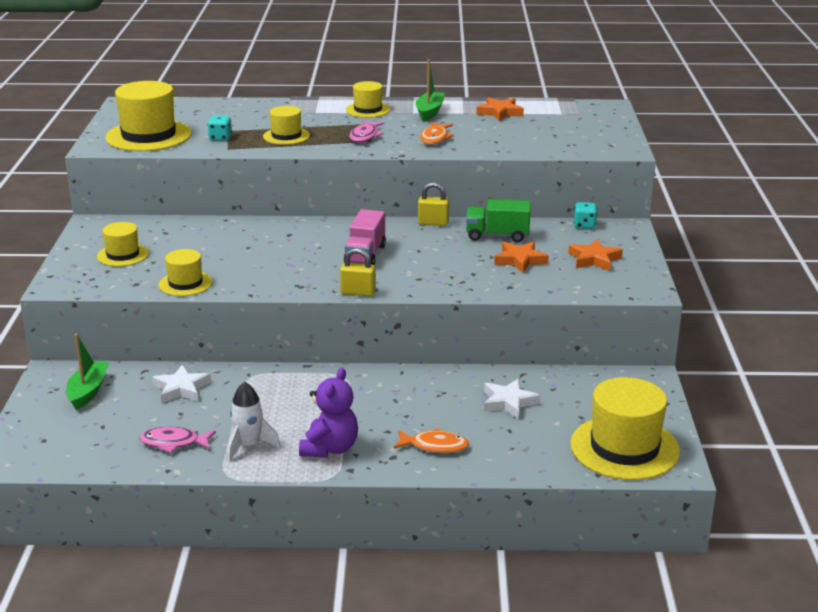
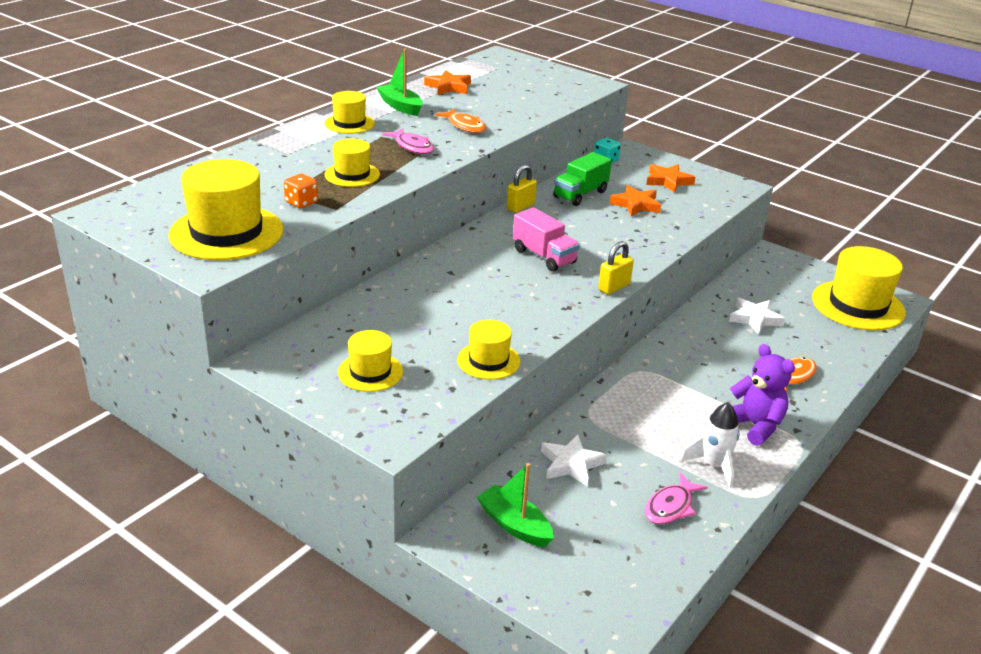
camera: 55 degrees left, 5 degrees up
turquoise dice [208,116,232,141] -> orange dice [284,174,318,208]

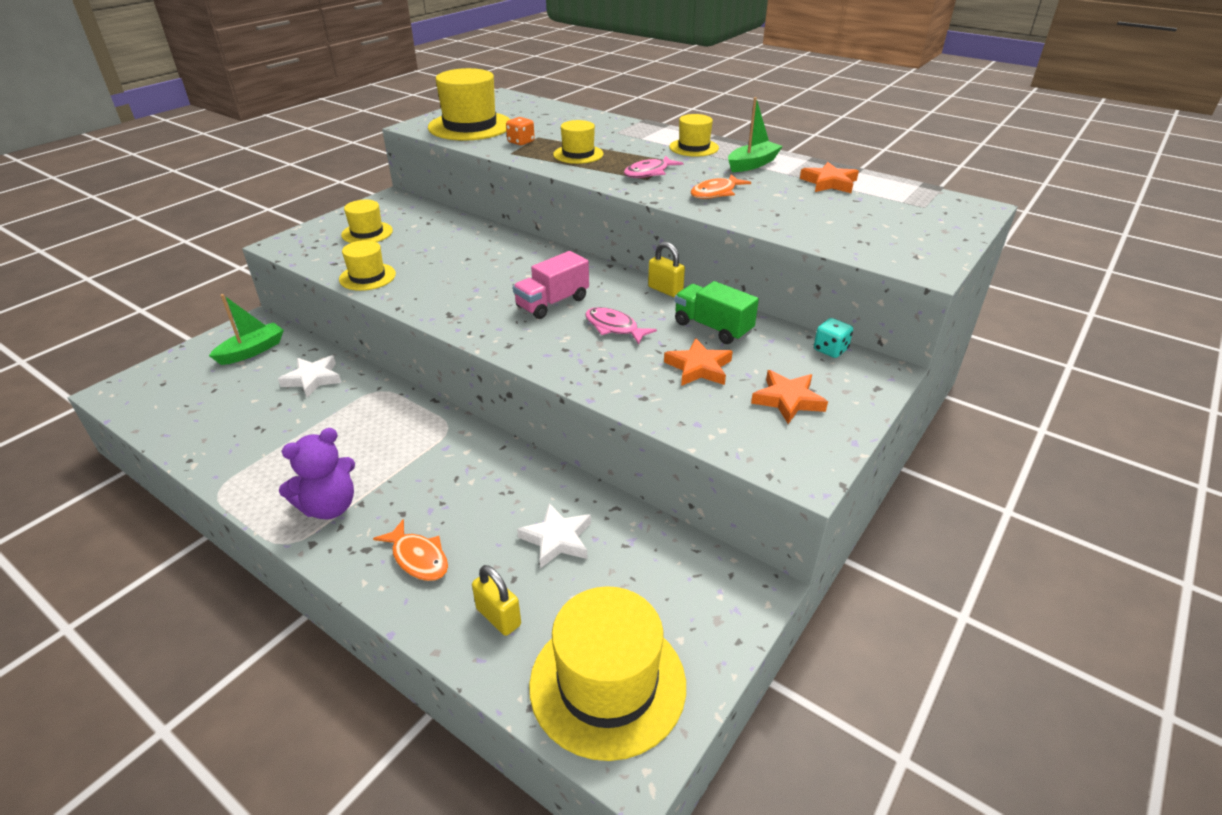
camera: 90 degrees right, 5 degrees up
yellow padlock [598,241,634,295] -> yellow padlock moved to [472,565,521,636]
pink fish [645,473,708,524] -> pink fish moved to [585,307,657,345]
white rocket [681,402,740,488] -> none

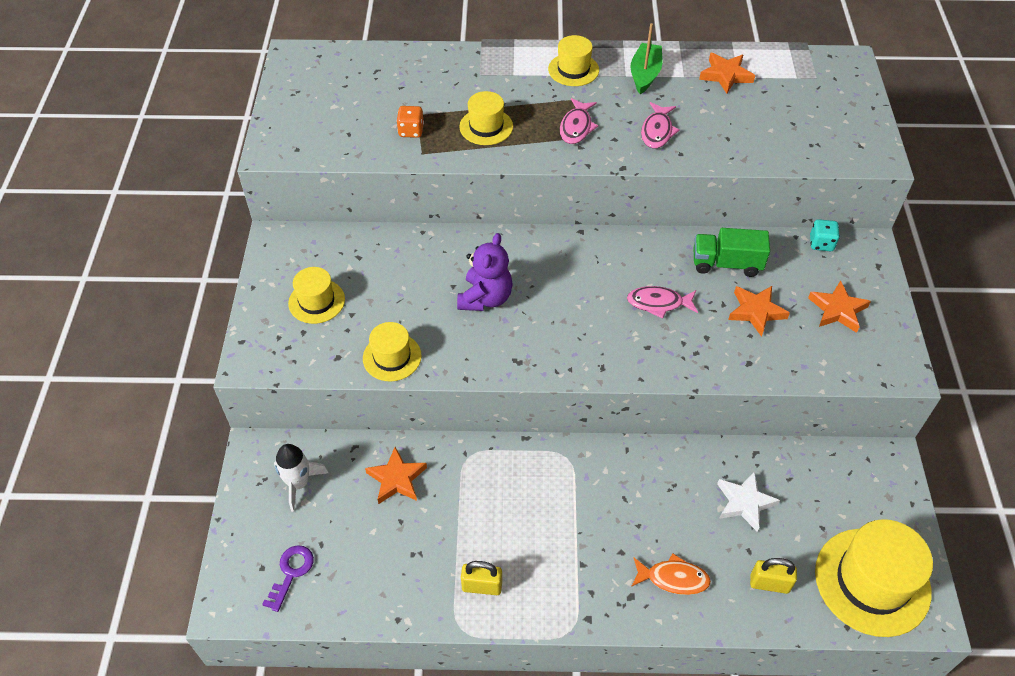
camera: 35 degrees left, 15 degrees up
green boat [209,294,284,365] -> white rocket [274,444,328,512]
white star [278,355,341,398] -> orange star [365,447,427,504]
purple teddy bear [279,428,355,519] -> purple teddy bear moved to [457,233,513,311]
yellow hat [428,68,511,141] -> none
pink truck [513,251,589,319] -> none
yellow padlock [648,242,685,297] -> yellow padlock moved to [461,561,502,595]
orange fish [690,174,751,199] -> pink fish [641,102,680,148]
none -> purple key [262,545,314,612]

